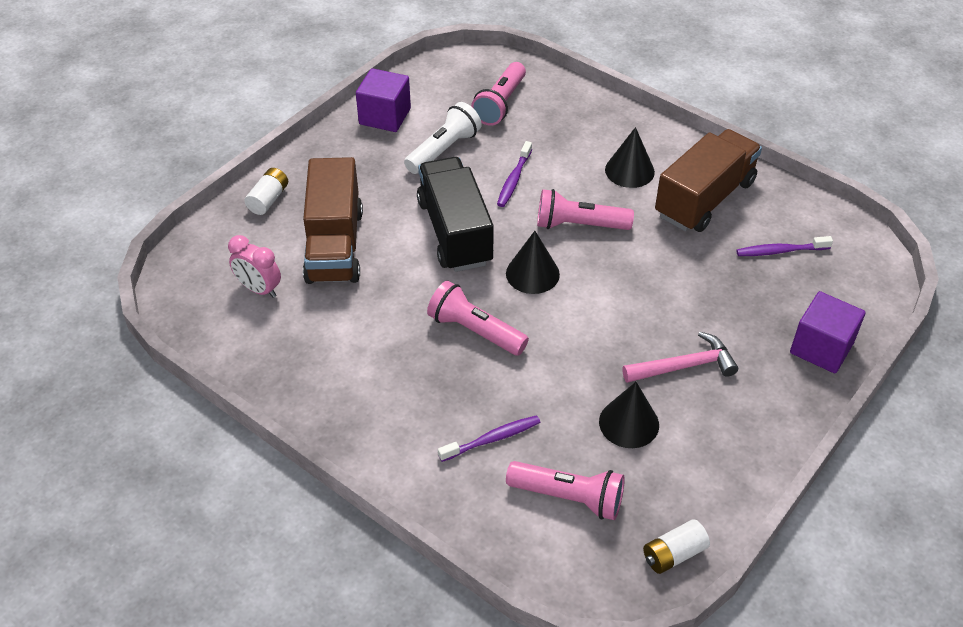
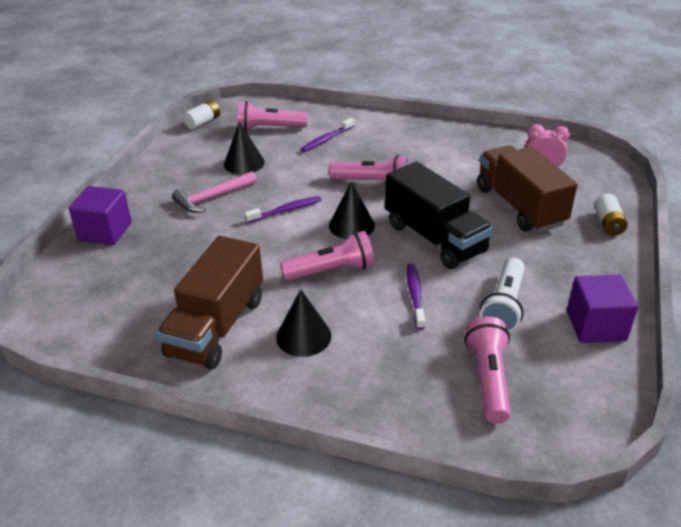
camera: 160 degrees right, 10 degrees down
purple toothbrush [736,236,833,256] -> purple toothbrush moved to [244,196,321,223]

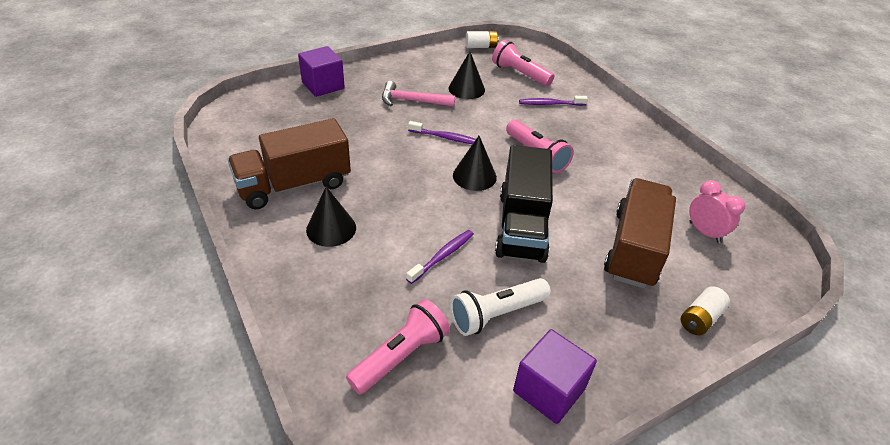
camera: 40 degrees right, 5 degrees up
pink flashlight [280,231,374,281] -> none

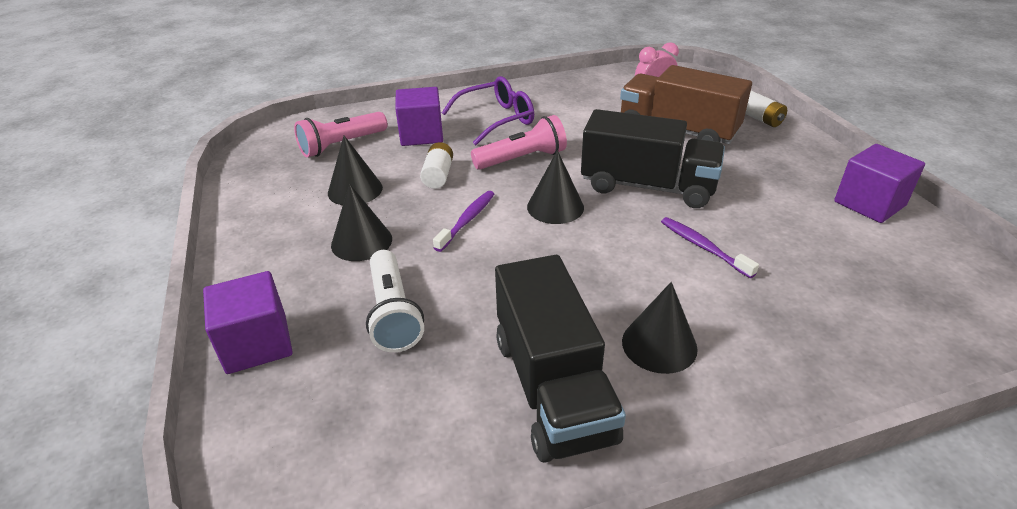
camera: 75 degrees left, 5 degrees down
brown truck [227,118,351,210] -> black truck [495,255,626,462]
pink flashlight [346,299,450,395] -> none
pink hammer [382,81,455,107] -> black cone [331,184,392,261]
white flashlight [450,278,551,336] -> white flashlight moved to [366,250,424,352]
white battery [465,31,499,48] -> white battery moved to [420,142,453,189]
purple toothbrush [519,96,588,106] -> purple cube [395,87,443,146]
none -> purple glasses [442,76,534,145]

